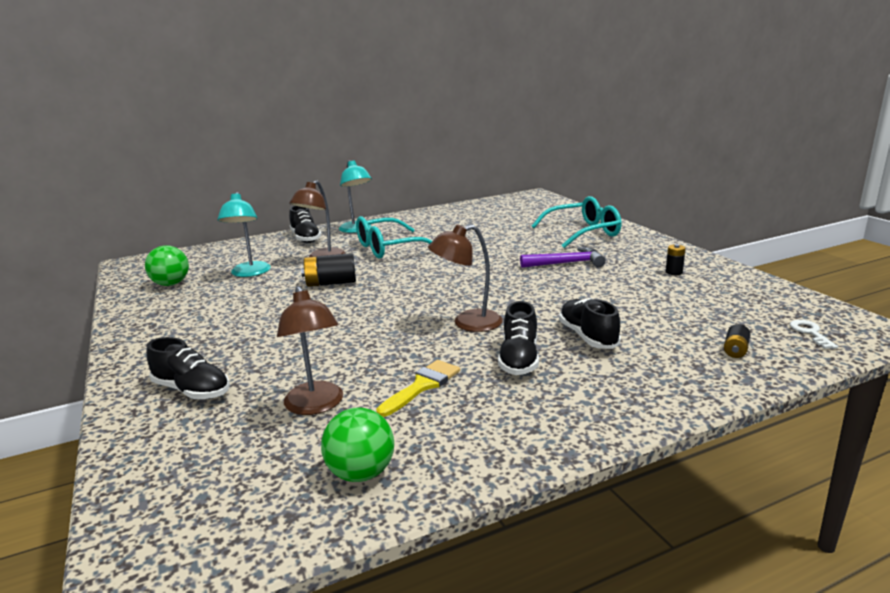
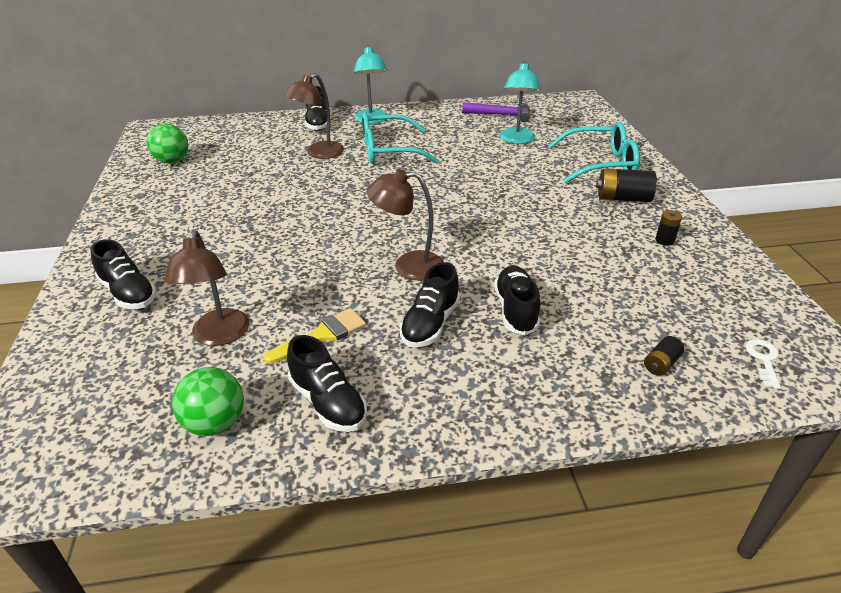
camera: 15 degrees right, 15 degrees up
turquoise lamp [217,192,271,277] -> turquoise lamp moved to [499,61,541,144]
black battery [301,253,356,287] -> black battery moved to [596,168,657,202]
purple hammer [520,247,606,268] -> purple hammer moved to [462,102,530,122]
none -> black shoe [287,335,367,432]

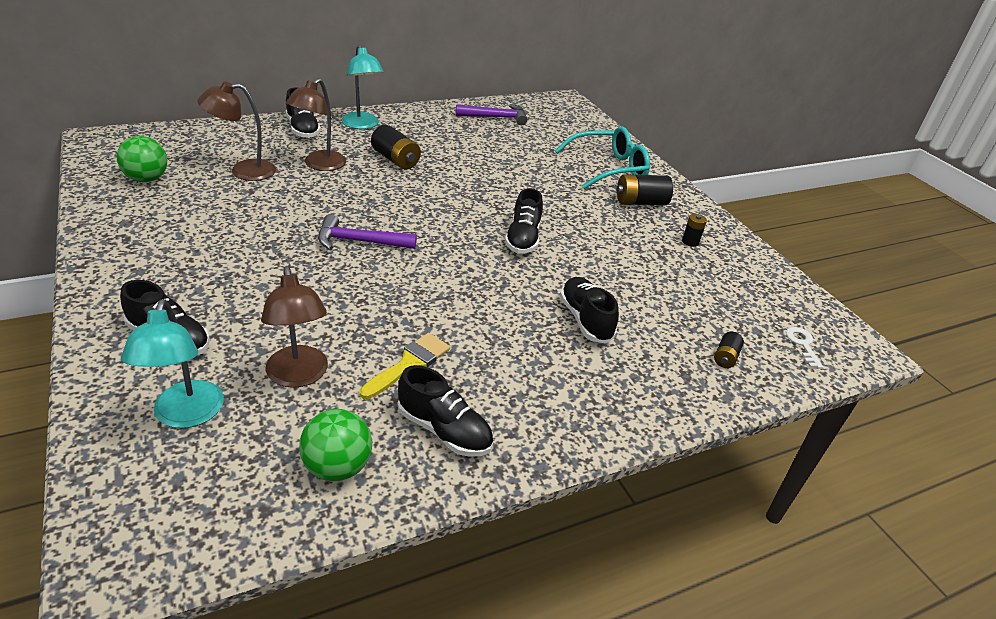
camera: 20 degrees left, 0 degrees up
turquoise glasses [362,112,439,164] -> black battery [371,125,421,169]
brown lamp [366,169,444,281] -> brown lamp moved to [197,81,276,181]
black shoe [400,262,460,347] -> black shoe moved to [505,188,543,254]
turquoise lamp [499,61,541,144] -> turquoise lamp moved to [121,299,224,428]
none -> purple hammer [318,214,417,250]

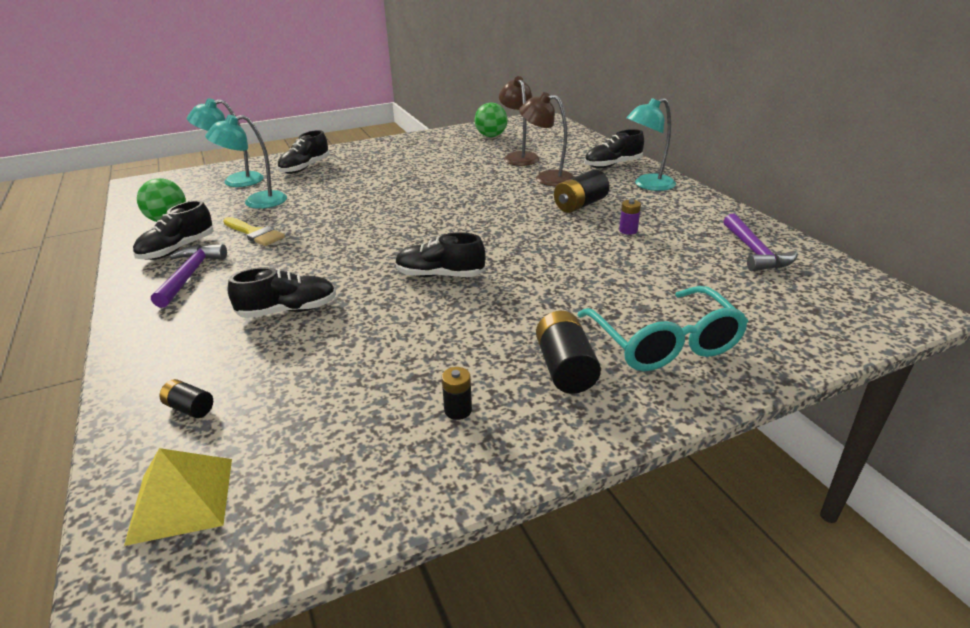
camera: 95 degrees right, 5 degrees down
brown lamp [261,266,328,388] -> turquoise lamp [205,115,287,209]
purple hammer [318,214,417,250] -> purple hammer moved to [151,244,227,307]
white key [786,327,823,369] -> yellow pyramid [124,448,232,546]
none -> purple battery [619,200,641,235]

